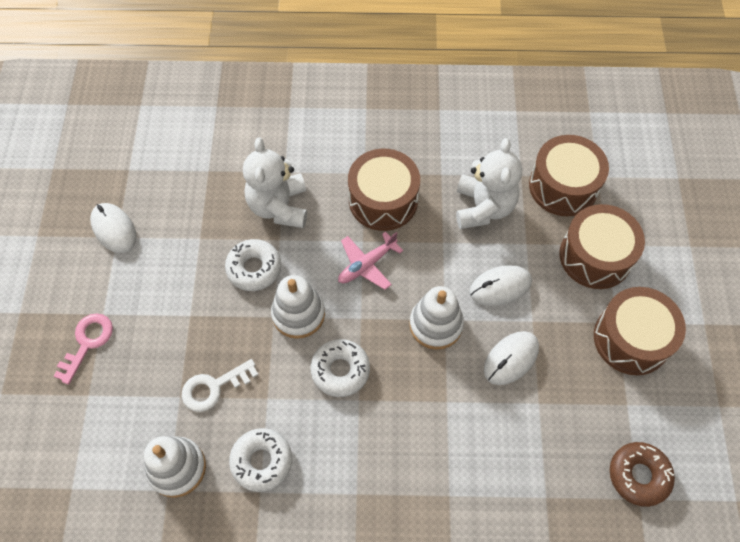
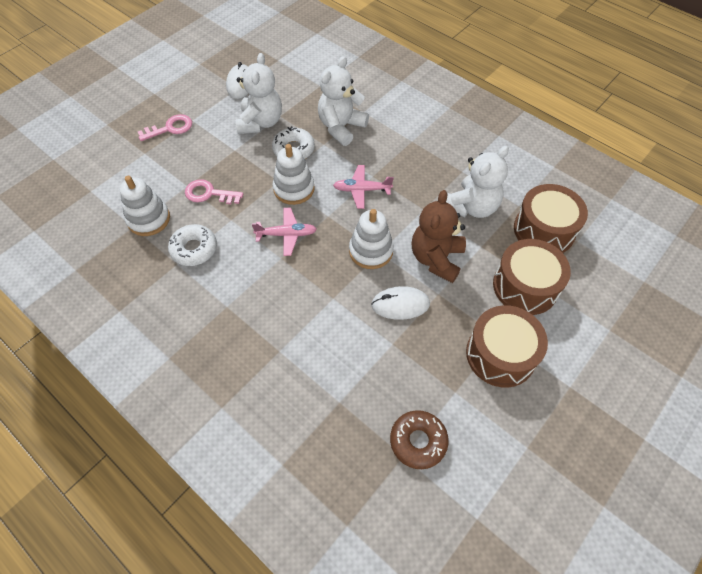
camera: 40 degrees right, 5 degrees down
white key [182,359,259,412] -> pink key [185,179,243,204]
white donut [311,339,370,397] -> pink plane [252,207,317,256]
brown drum [348,149,420,231] -> none
white mouse [469,265,532,306] -> brown teddy bear [412,190,466,283]
none -> white teddy bear [236,53,282,134]

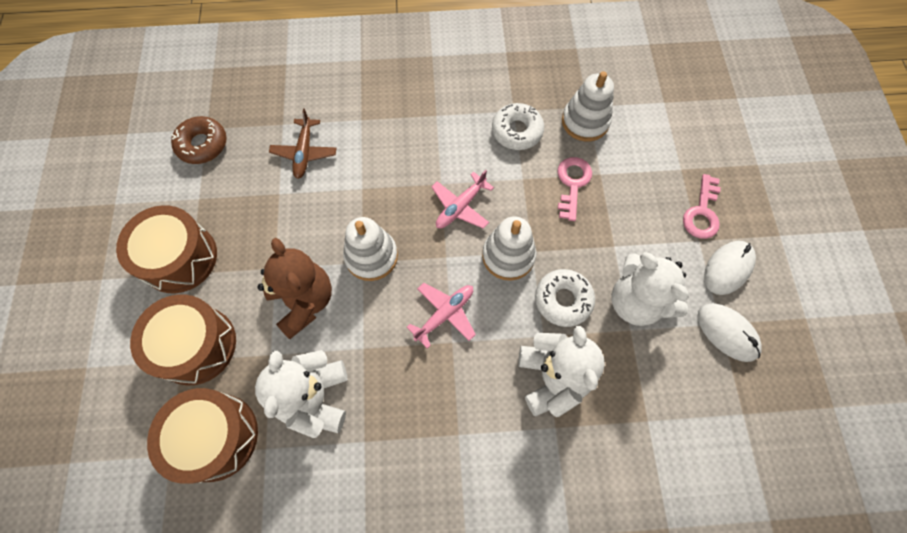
camera: 135 degrees right, 10 degrees up
pink key [185,179,243,204] -> pink key turned 45 degrees counterclockwise [557,157,592,221]
white mouse [371,286,430,320] -> white mouse moved to [704,241,756,295]
none -> brown plane [269,109,337,179]

